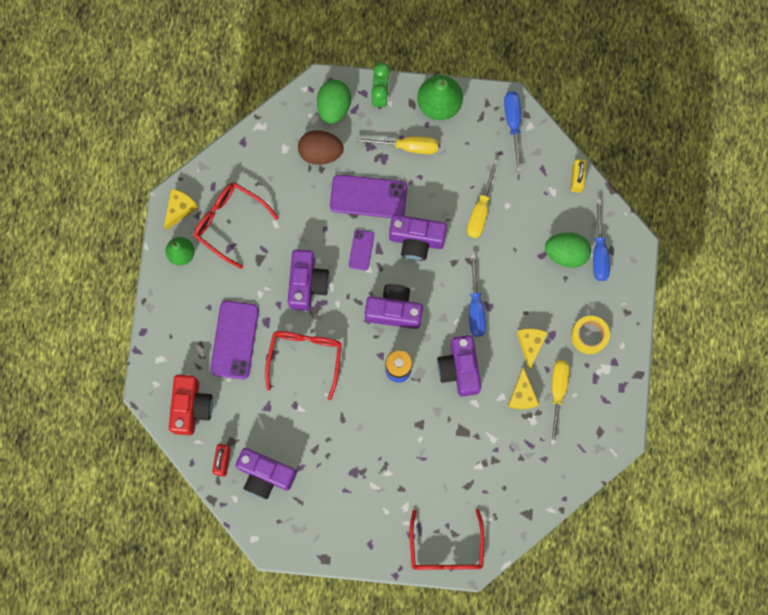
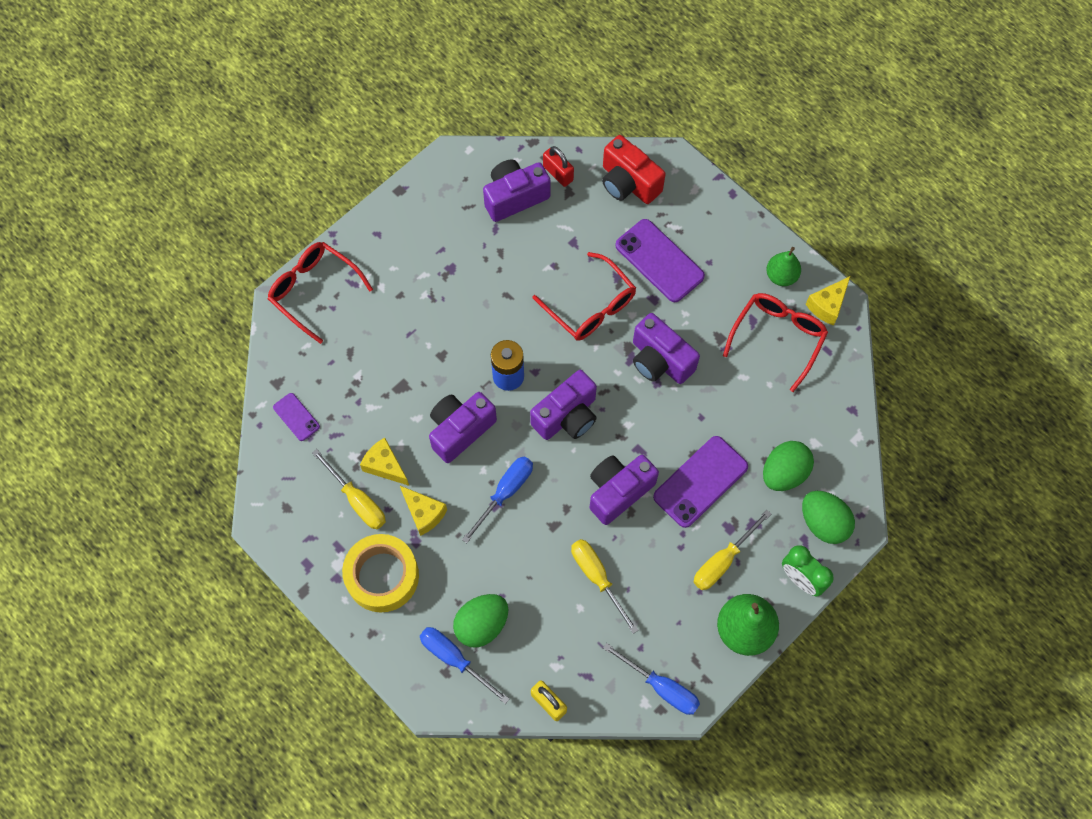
camera: 130 degrees right, 10 degrees down
yellow cheese [164,189,198,231] -> yellow cheese turned 60 degrees clockwise [806,276,850,326]
red glasses [194,182,279,269] -> red glasses turned 45 degrees counterclockwise [723,293,828,392]
brown egg [298,130,344,165] -> green egg [763,441,814,491]
purple phone [349,230,374,271] -> purple phone moved to [273,393,320,441]
purple camera [437,335,481,397] -> purple camera turned 75 degrees counterclockwise [429,392,497,463]
blue screwdriver [469,254,486,337] -> blue screwdriver turned 90 degrees clockwise [462,457,533,543]
yellow tape [571,316,610,354] -> yellow tape [342,534,419,612], size x1.55

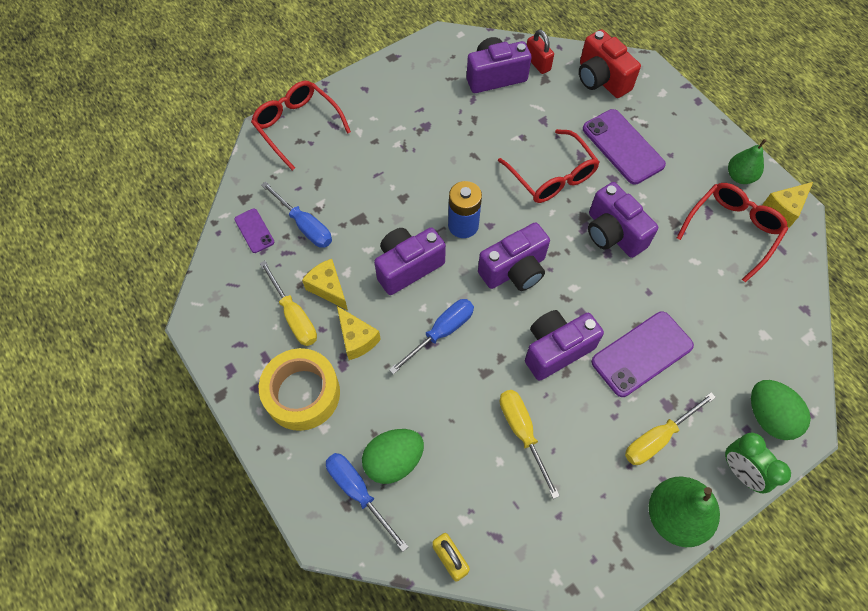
camera: 10 degrees right, 5 degrees down
blue screwdriver [603,643,700,715] -> blue screwdriver moved to [261,181,332,248]
green egg [763,441,814,491] -> none

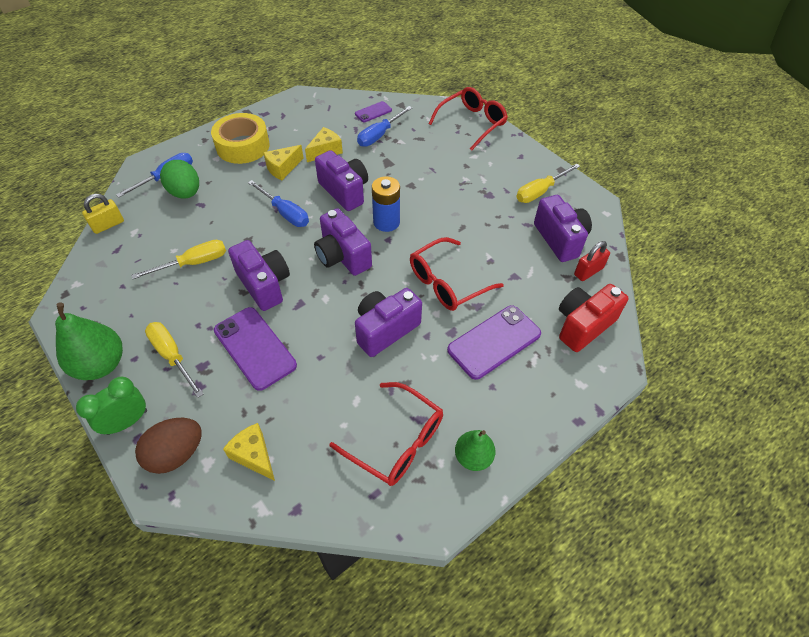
camera: 85 degrees right, 10 degrees down
yellow screwdriver [259,261,317,346] -> yellow screwdriver moved to [516,163,580,203]
green egg [751,380,811,440] -> brown egg [135,418,202,474]
yellow cheese [762,182,813,228] -> yellow cheese moved to [223,423,275,481]

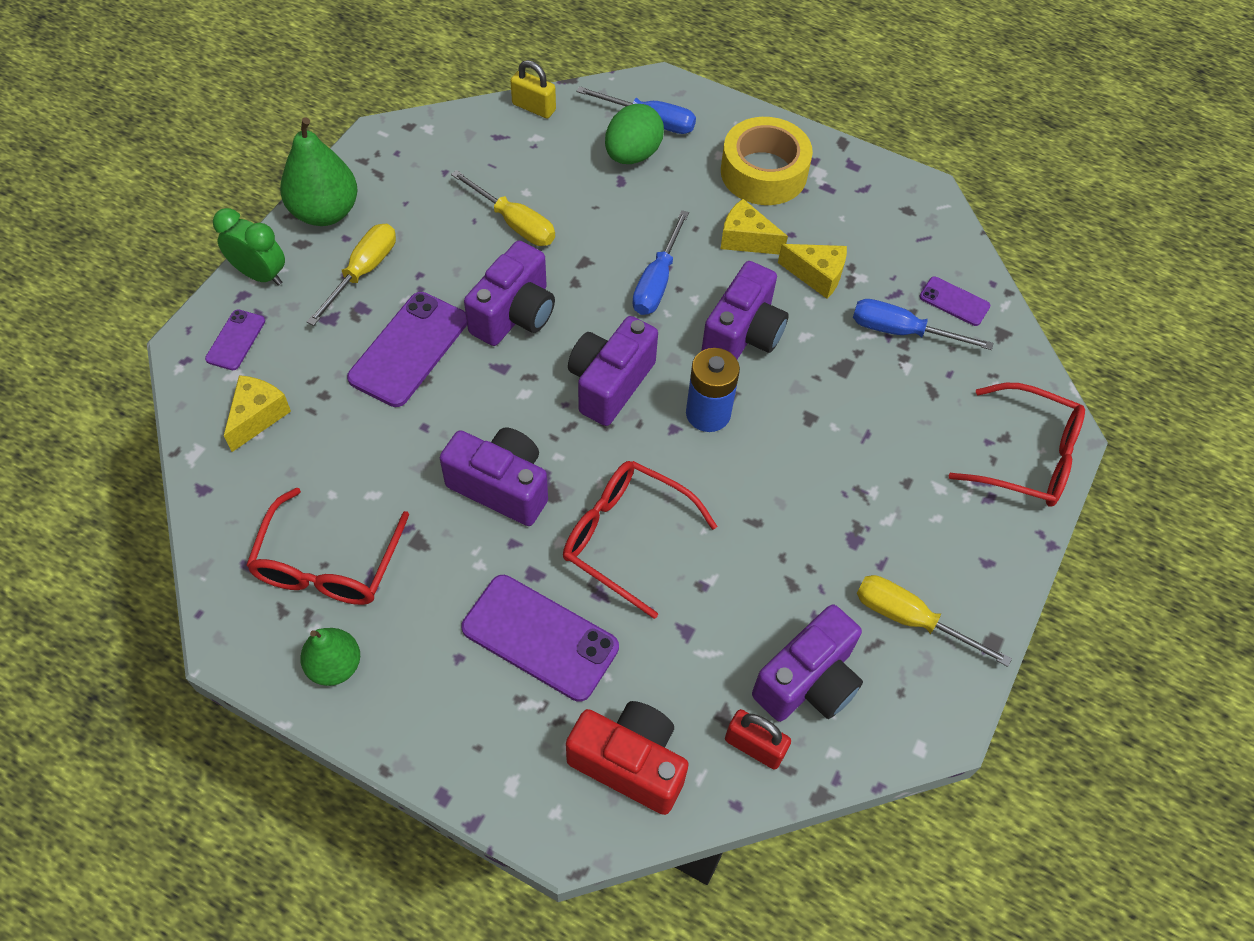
camera: 65 degrees right, 5 degrees up
brown egg [135,418,202,474] -> purple phone [205,310,265,370]

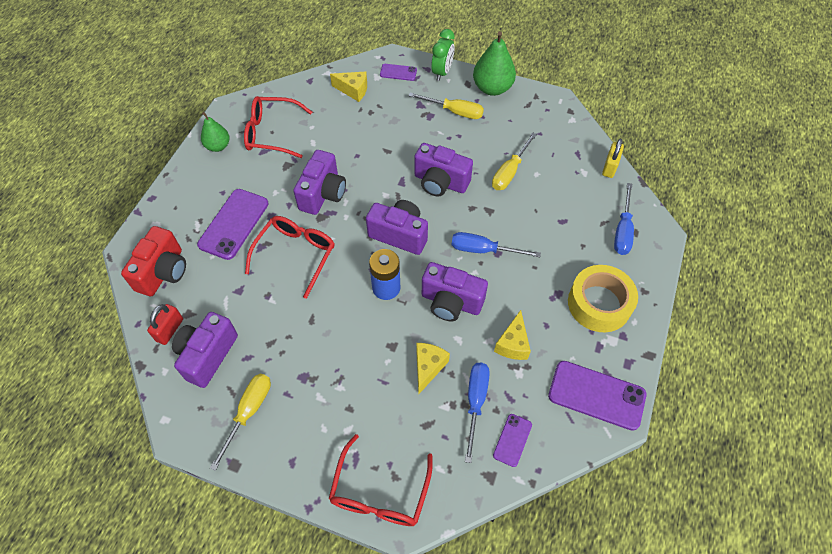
camera: 85 degrees right, 0 degrees up
purple phone [347,292,467,407] -> purple phone moved to [548,361,646,431]
green egg [605,104,664,164] -> none
yellow cheese [720,199,788,255] -> yellow cheese moved to [416,343,450,395]
purple camera [752,604,863,722] -> purple camera turned 75 degrees clockwise [172,312,238,388]

